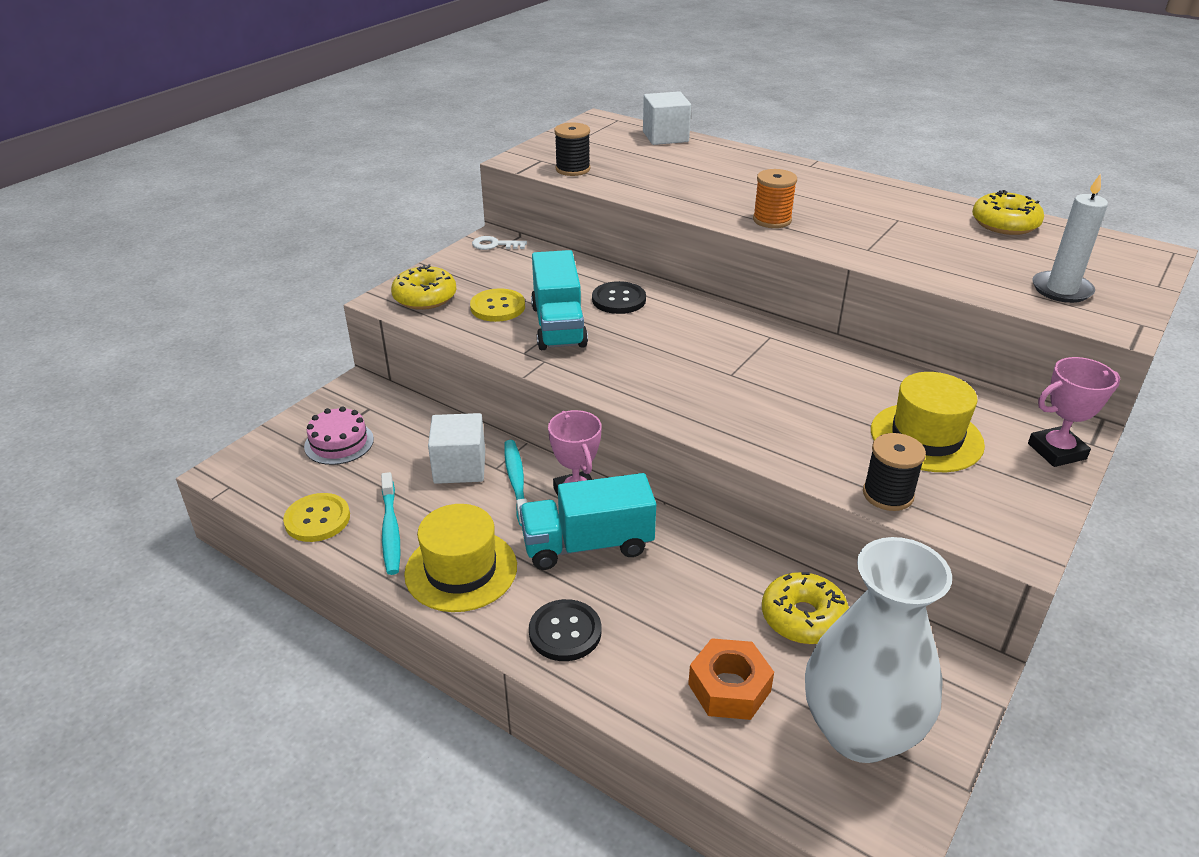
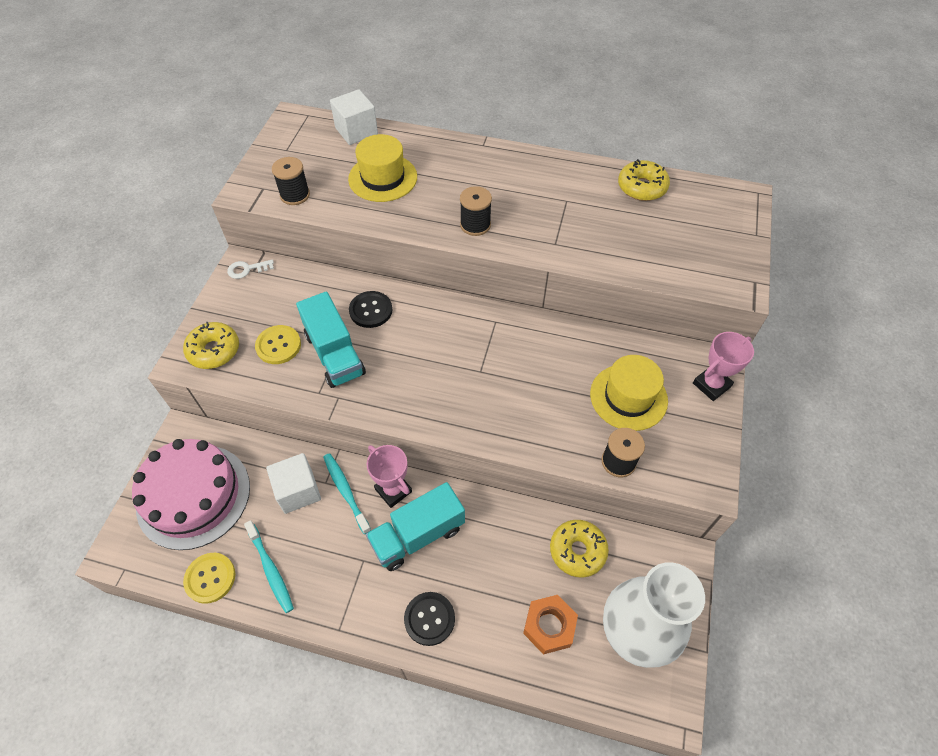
camera: 20 degrees left, 20 degrees up
pink cake [304,406,374,465] -> pink cake [132,439,250,550], size x2.06
yellow hat [404,504,517,612] -> yellow hat moved to [348,134,417,202]
orange spool [753,169,797,228] -> black spool [460,186,492,236]
white candle [1032,173,1108,303] -> none

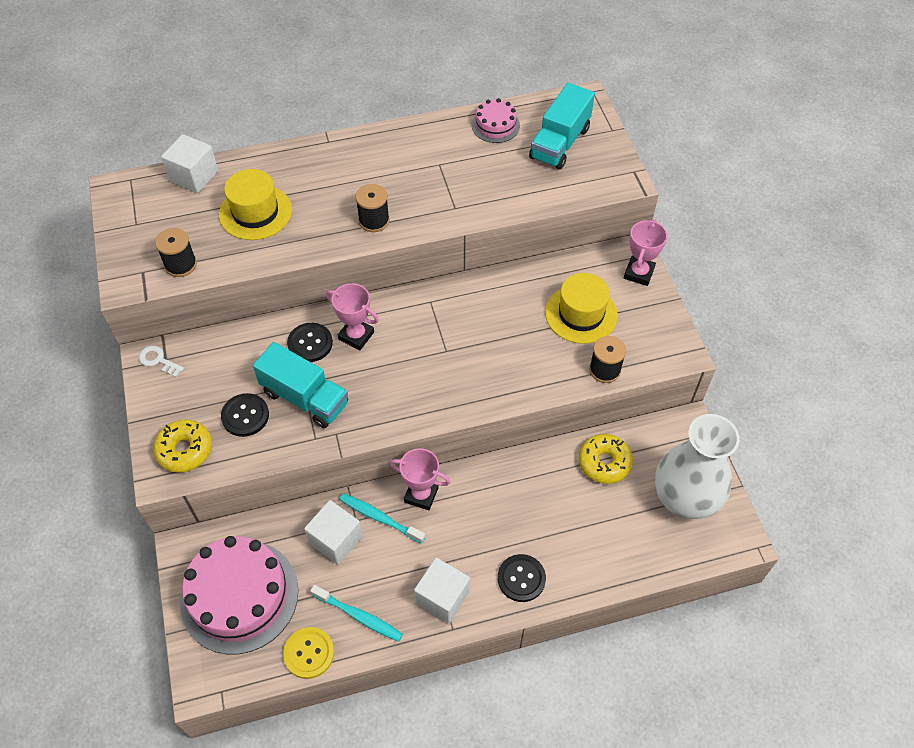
camera: 30 degrees left, 0 degrees up
white key [227,259,274,279] -> white key turned 75 degrees clockwise [139,345,184,377]
yellow button [255,325,301,364] -> black button [221,393,269,437]
turquoise truck [366,482,465,571] -> turquoise truck moved to [529,83,595,170]
orange nut [523,595,578,654] -> none
yellow donut [618,159,670,201] -> pink cake [472,98,520,143]
none -> pink trophy [326,283,379,350]
none -> white cube [414,558,470,624]

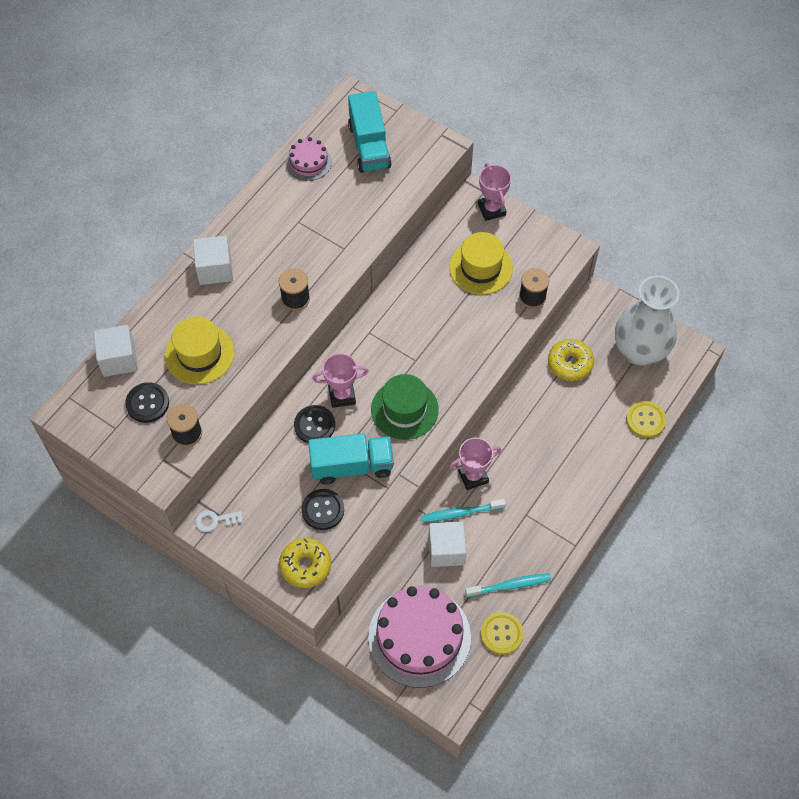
camera: 40 degrees left, 5 degrees up
white cube [414,558,470,624] -> white cube moved to [193,236,233,285]
black button [498,554,546,602] -> black button moved to [125,382,169,423]
none -> green hat [371,374,439,440]
none -> yellow button [626,401,666,438]

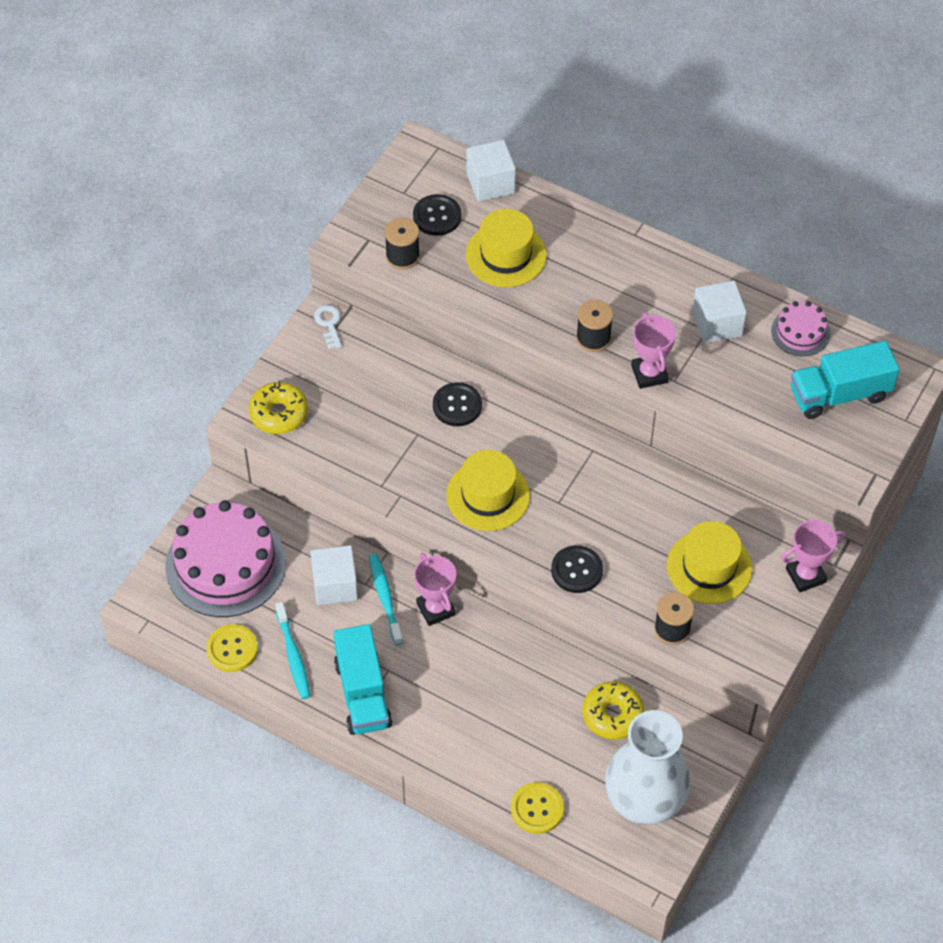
camera: 85 degrees right, 5 degrees down
white cube [193,236,233,285] -> white cube moved to [692,281,747,344]
black button [302,489,344,530] -> black button moved to [551,545,603,593]
turquoise truck [308,433,394,484] -> turquoise truck moved to [334,624,392,735]
pink trophy [312,353,368,408] -> pink trophy moved to [631,312,676,389]
green hat [371,374,439,440] -> yellow hat [446,450,530,531]

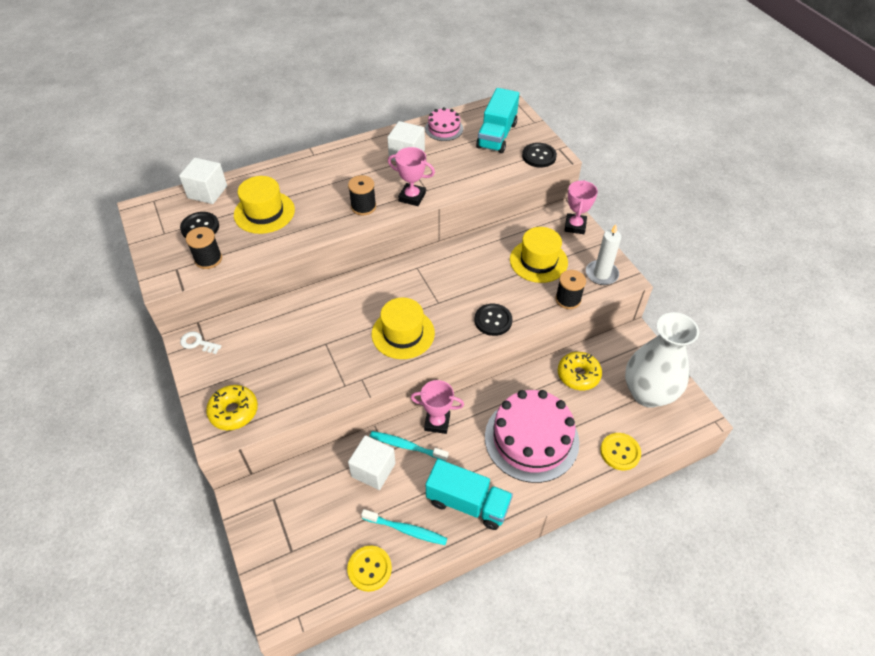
camera: 55 degrees left, 5 degrees down
pink cake [165,500,286,617] -> pink cake moved to [485,390,579,483]
black button [433,382,482,426] -> black button moved to [522,143,557,168]
none -> white candle [586,224,621,285]

